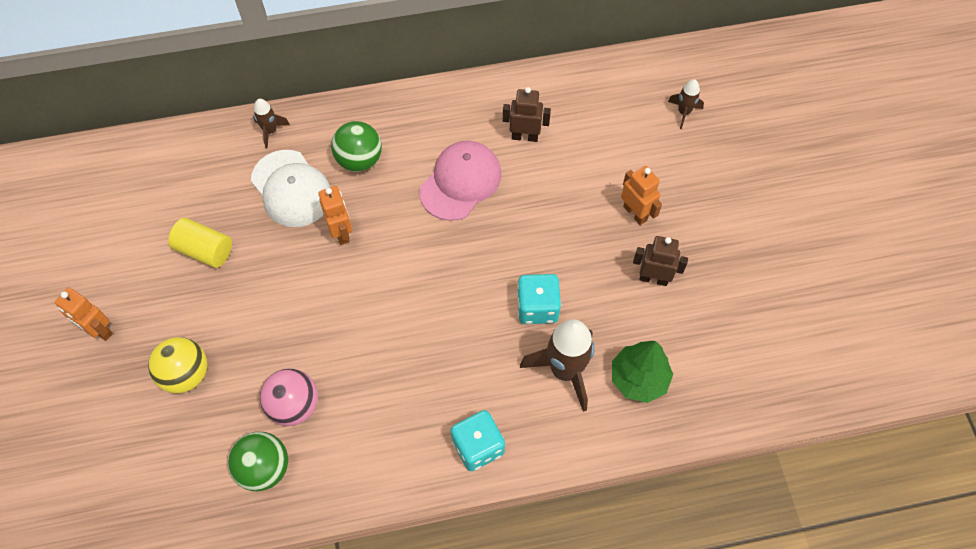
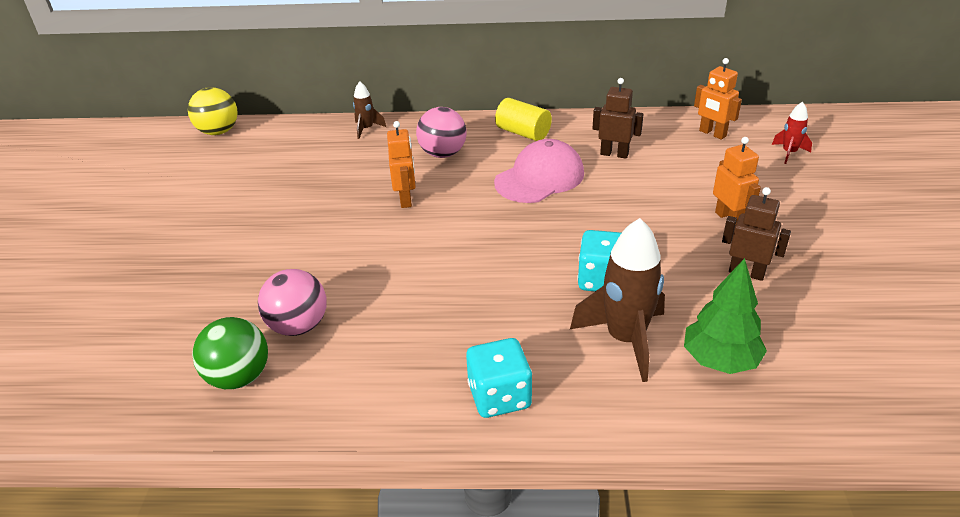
camera: 15 degrees right, 25 degrees down
orange robot [55,287,113,341] -> orange robot moved to [694,58,742,140]
yellow ball [148,337,207,393] -> yellow ball moved to [188,87,238,135]
yellow cylinder [168,218,232,268] -> yellow cylinder moved to [495,98,552,141]
white cap [251,150,331,227] -> none
green ball [331,121,382,172] -> pink ball [416,107,466,158]
brown rocket [668,79,704,129] -> red rocket [772,102,812,164]

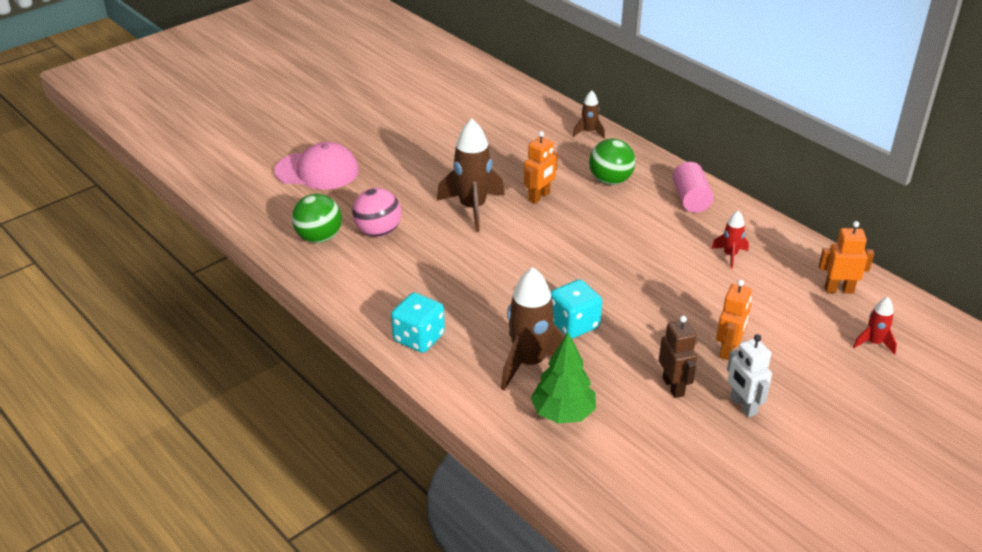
camera: 45 degrees right, 0 degrees up
yellow ball [188,87,238,135] -> none
pink ball [416,107,466,158] -> green ball [589,139,635,185]
pink cap [494,139,584,203] -> pink cap moved to [274,142,359,190]
yellow cylinder [495,98,552,141] -> pink cylinder [673,162,713,213]
brown robot [592,78,644,159] -> red rocket [711,211,749,269]
orange robot [694,58,742,140] -> orange robot turned 90 degrees clockwise [819,221,874,294]
none -> brown rocket [437,118,505,232]
none -> white robot [727,334,772,418]

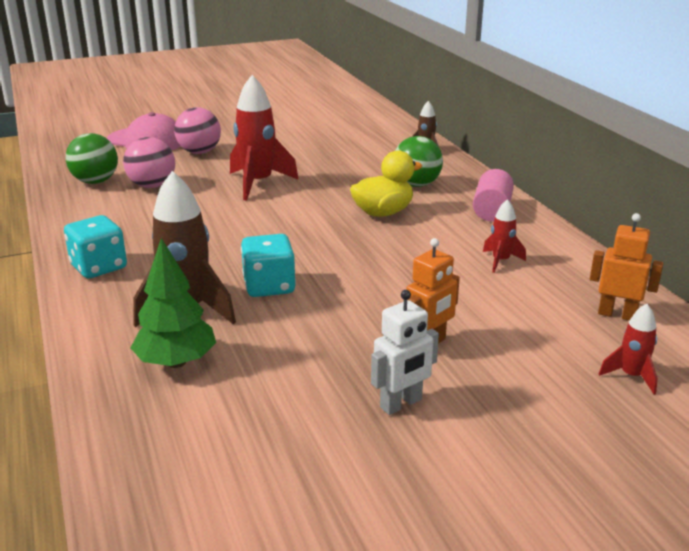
camera: 20 degrees right, 10 degrees down
brown rocket [437,118,505,232] -> red rocket [230,75,299,201]
orange robot [524,131,558,204] -> none
brown robot [659,316,697,398] -> none
white robot [727,334,772,418] -> white robot turned 120 degrees counterclockwise [371,290,439,415]
none -> pink ball [174,107,221,154]
none -> yellow duck [350,150,422,217]

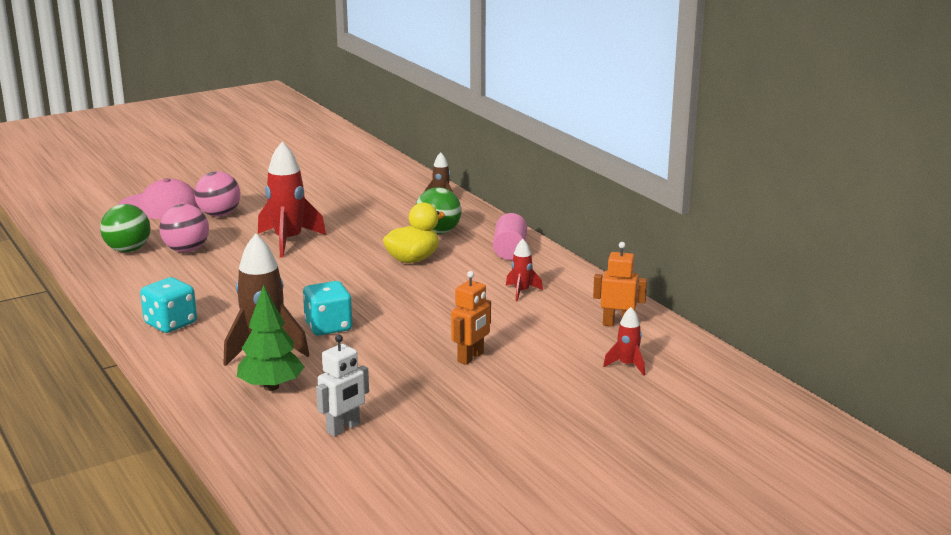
camera: 10 degrees left, 5 degrees down
white robot [371,290,439,415] -> white robot moved to [316,335,369,437]

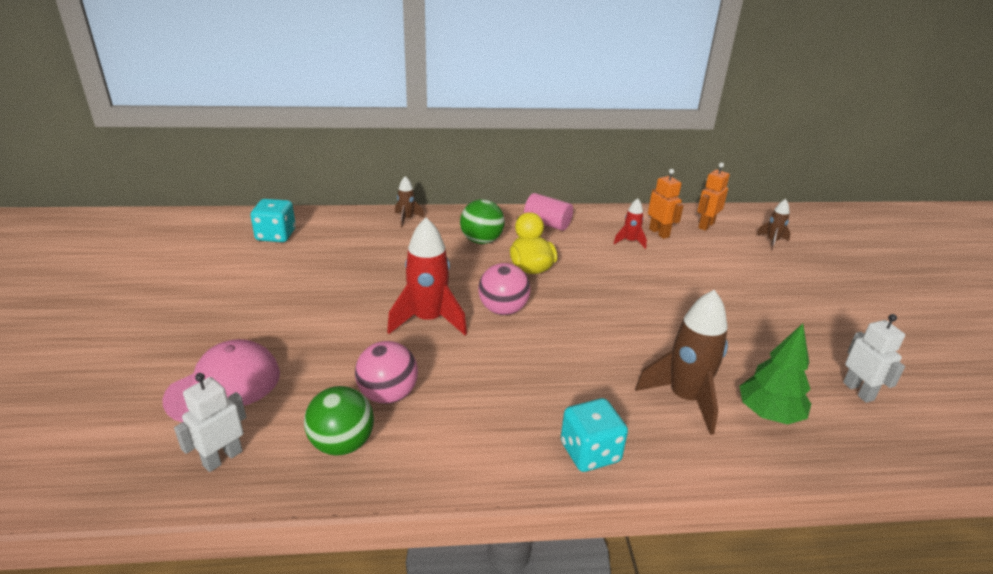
camera: 65 degrees left, 10 degrees up
pink ball [194,171,241,217] -> pink ball moved to [478,263,531,315]
turquoise dice [303,281,353,336] -> turquoise dice moved to [250,199,296,242]
orange robot [451,271,491,365] -> orange robot moved to [648,169,683,239]
red rocket [603,307,645,376] -> brown rocket [756,199,791,250]
none -> white robot [174,373,246,472]

